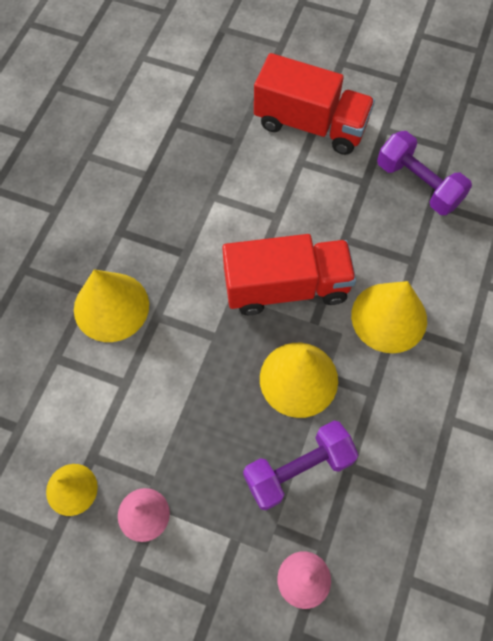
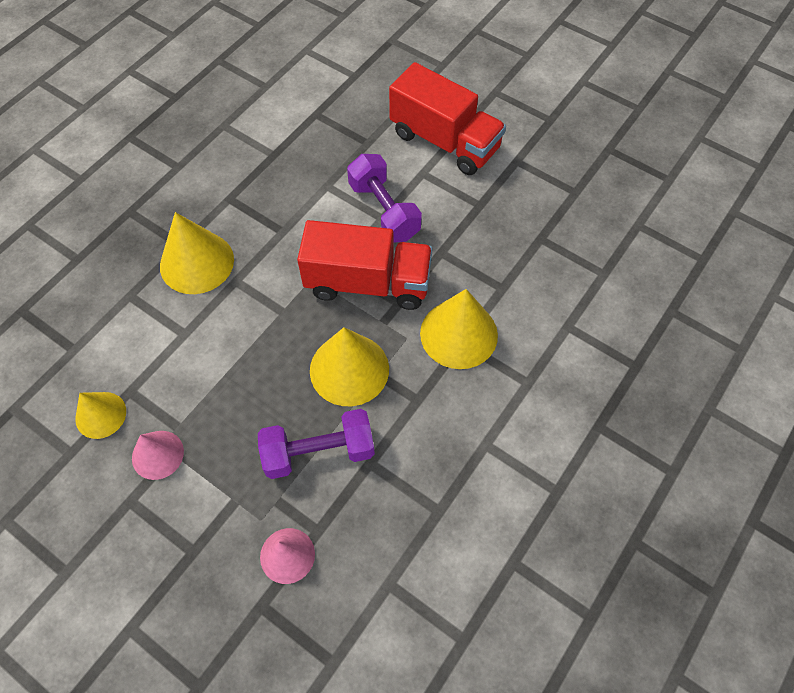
camera: 15 degrees right, 5 degrees down
purple dumbbell [377,131,472,215] -> purple dumbbell moved to [347,154,422,243]

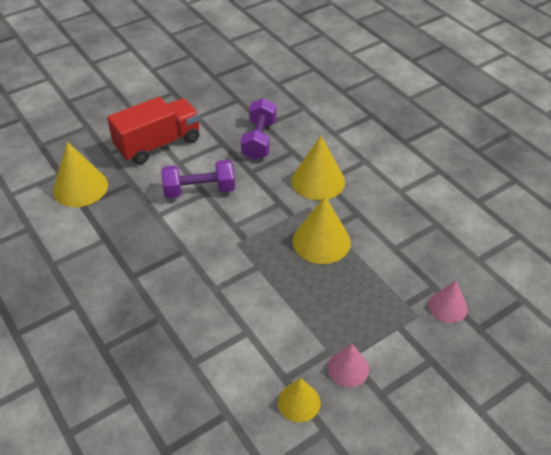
camera: 70 degrees left, 15 degrees down
yellow cone [160,212,234,294] -> yellow cone moved to [53,142,108,207]
purple dumbbell [258,409,375,479] -> purple dumbbell moved to [241,98,276,160]
red truck [297,220,433,310] -> none

